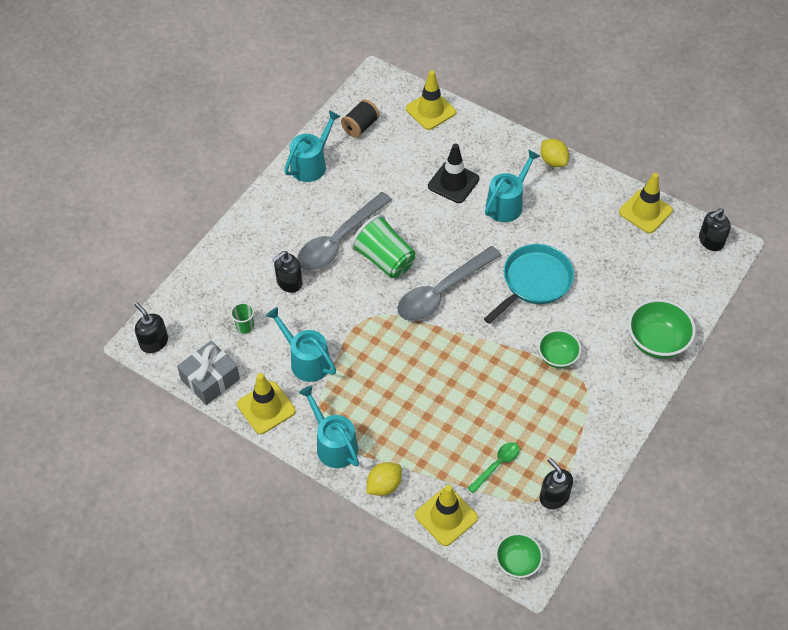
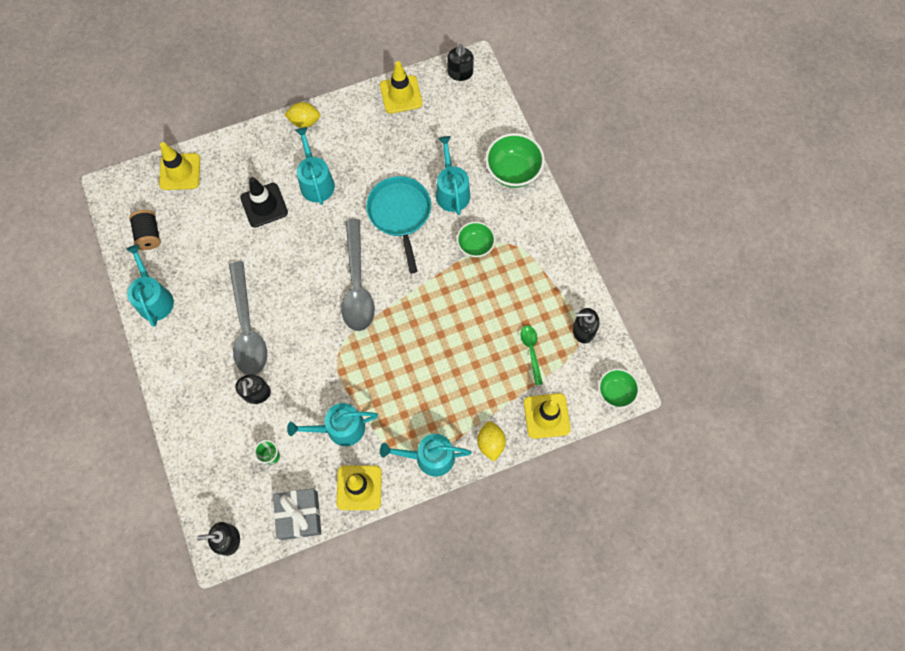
camera: 55 degrees left, 15 degrees up
green cup [351,214,415,278] -> none
none -> turquoise watering can [436,136,470,215]

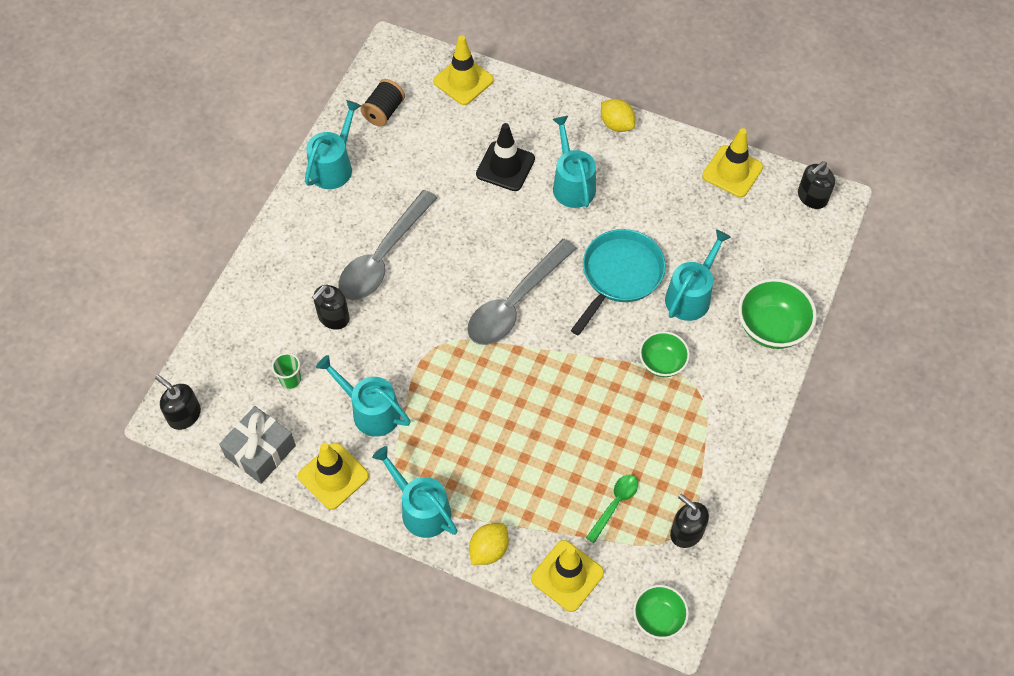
camera: 45 degrees right, 10 degrees down
turquoise watering can [295,127,335,205] -> turquoise watering can turned 45 degrees counterclockwise [553,116,596,208]

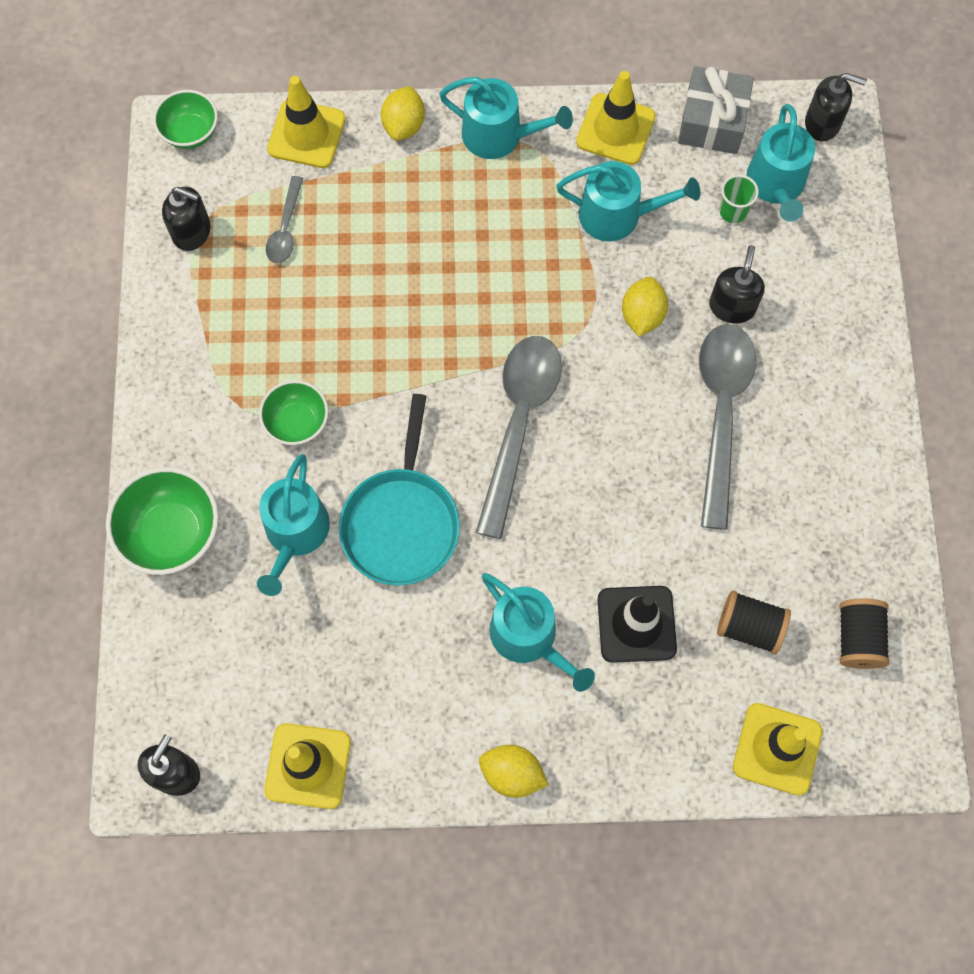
camera: 155 degrees right, 10 degrees up
turquoise watering can [305,100,361,189] -> turquoise watering can moved to [747,104,815,222]
green spoon [586,475,638,543] -> grey spoon [266,176,303,263]
none -> yellow lemon [622,277,668,337]
none -> black spool [717,591,791,654]

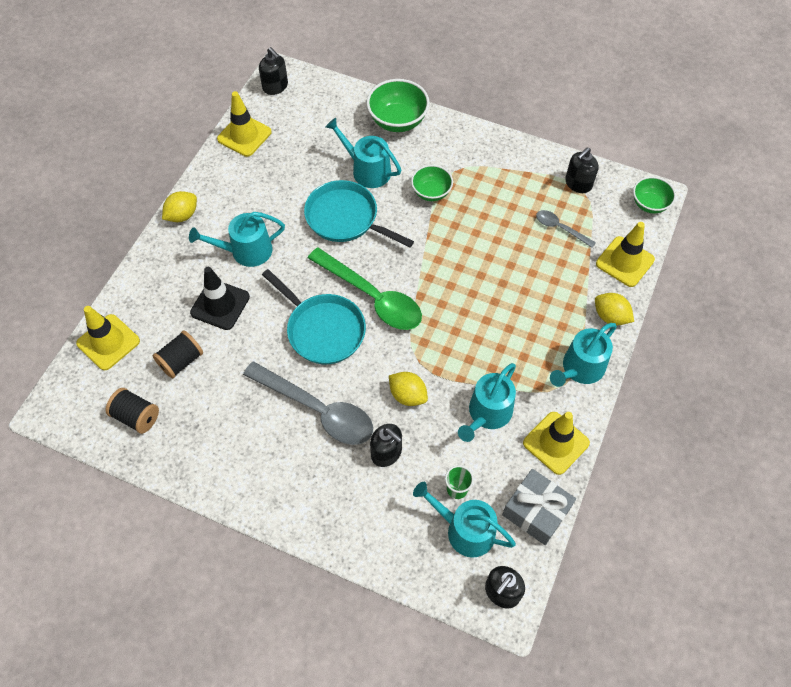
camera: 115 degrees right, 10 degrees down
grey spoon [476,336,562,539] -> green spoon [308,247,422,330]
none -> turquoise pan [262,269,366,364]

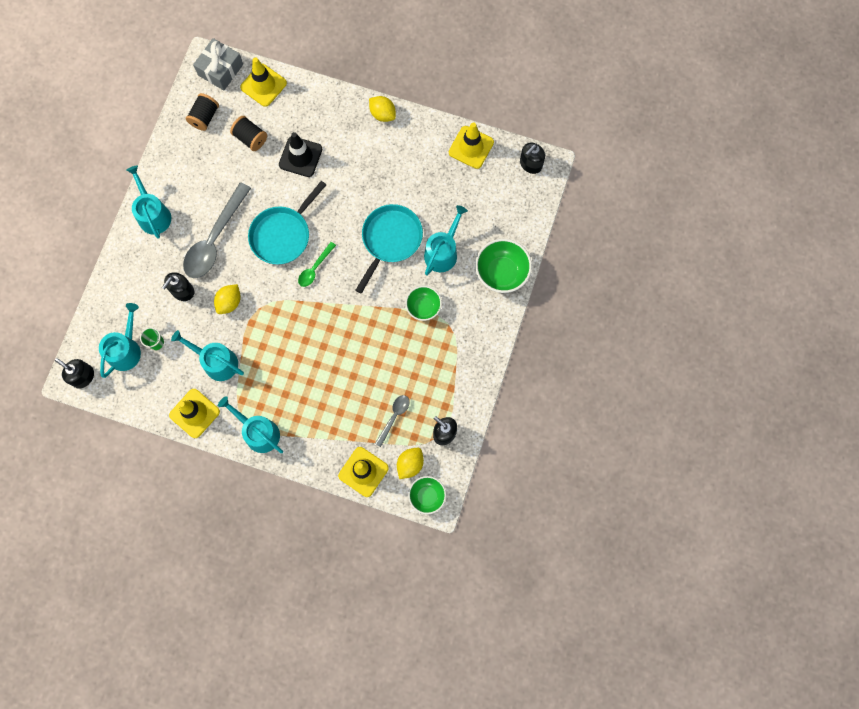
camera: 85 degrees right, 15 degrees up
turquoise watering can [189,212,285,267] -> turquoise watering can moved to [126,165,171,239]
green spoon [308,247,422,330] -> green spoon [298,242,336,287], size x0.49
grey gift [502,469,576,545] -> grey gift moved to [193,38,243,91]
yellow lemon [595,293,634,325] -> yellow lemon moved to [397,448,424,479]

